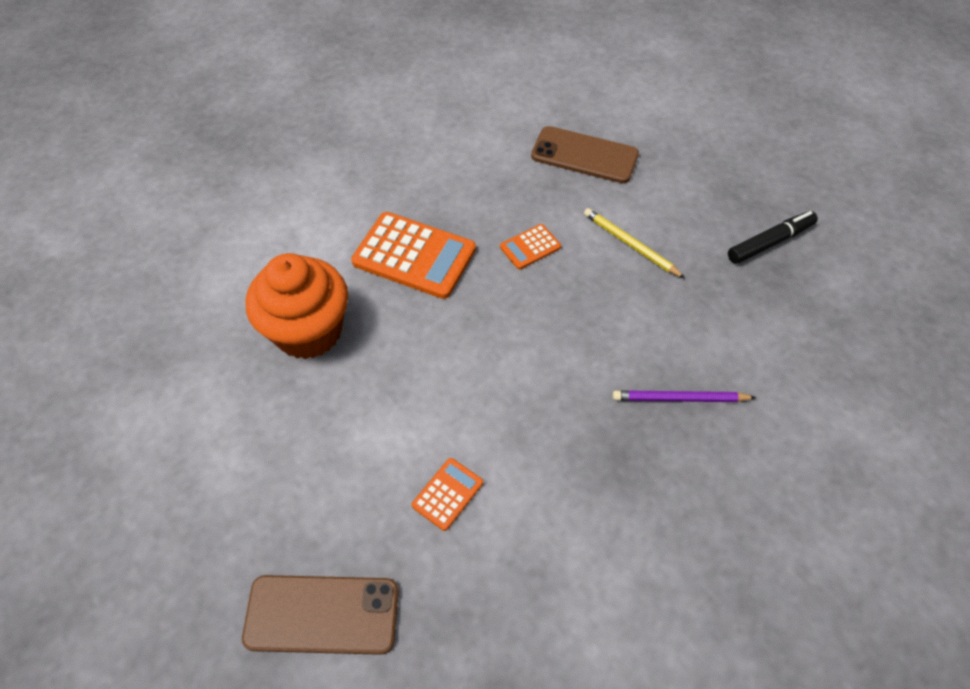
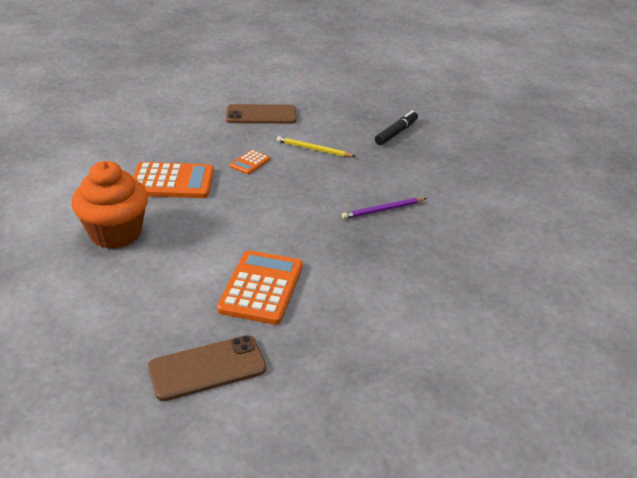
camera: 25 degrees left, 20 degrees down
orange calculator [412,458,483,531] -> orange calculator [217,250,303,325], size x2.02

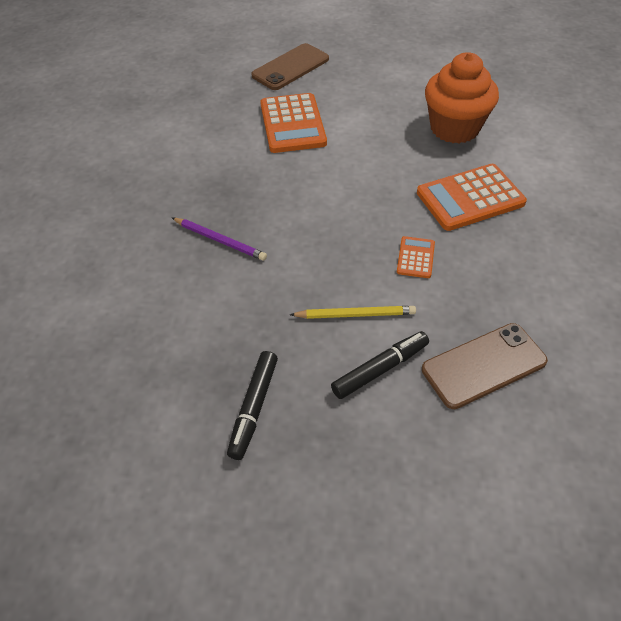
camera: 160 degrees right, 15 degrees up
purple pencil [341,198,427,219] -> purple pencil turned 75 degrees clockwise [172,218,267,261]
none -> black marker [331,331,429,399]

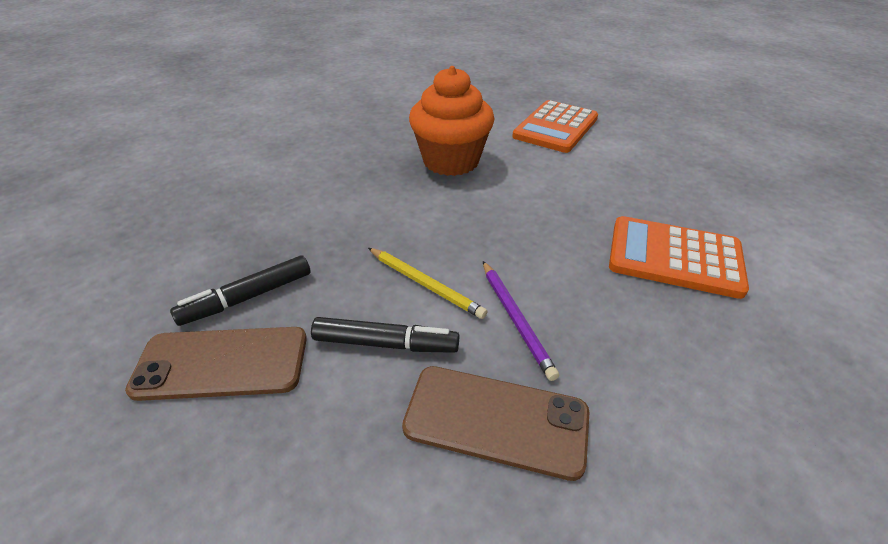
camera: 40 degrees right, 10 degrees down
purple pencil [172,218,267,261] -> purple pencil moved to [483,261,559,381]
brown phone [251,43,329,90] -> brown phone moved to [125,327,307,401]
orange calculator [397,236,435,278] -> none
orange cupcake [425,52,499,144] -> orange cupcake moved to [409,66,494,176]

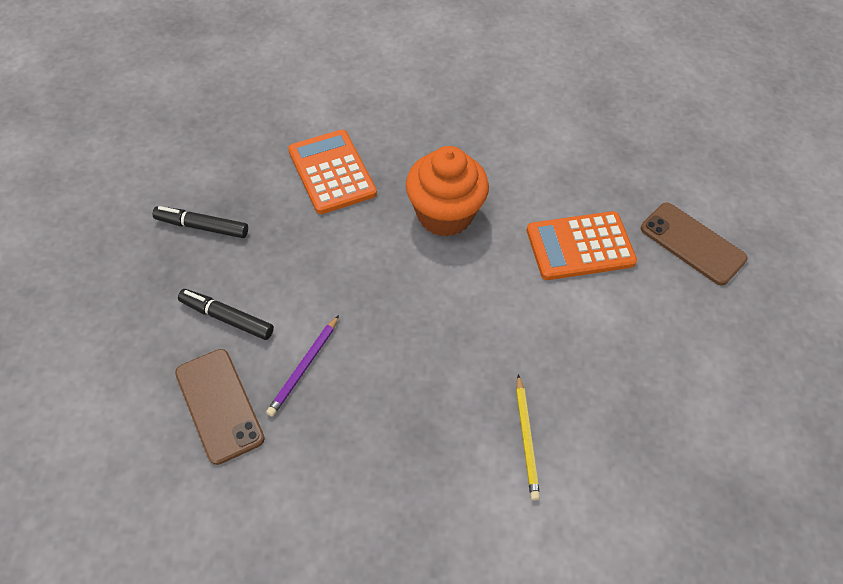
camera: 45 degrees right, 15 degrees up
brown phone [125,327,307,401] -> brown phone moved to [641,202,748,285]
black marker [311,317,459,353] -> black marker turned 150 degrees clockwise [178,289,274,340]
yellow pencil [368,248,487,319] -> yellow pencil moved to [516,374,540,501]
orange calculator [609,216,749,299] -> orange calculator moved to [288,130,377,214]

